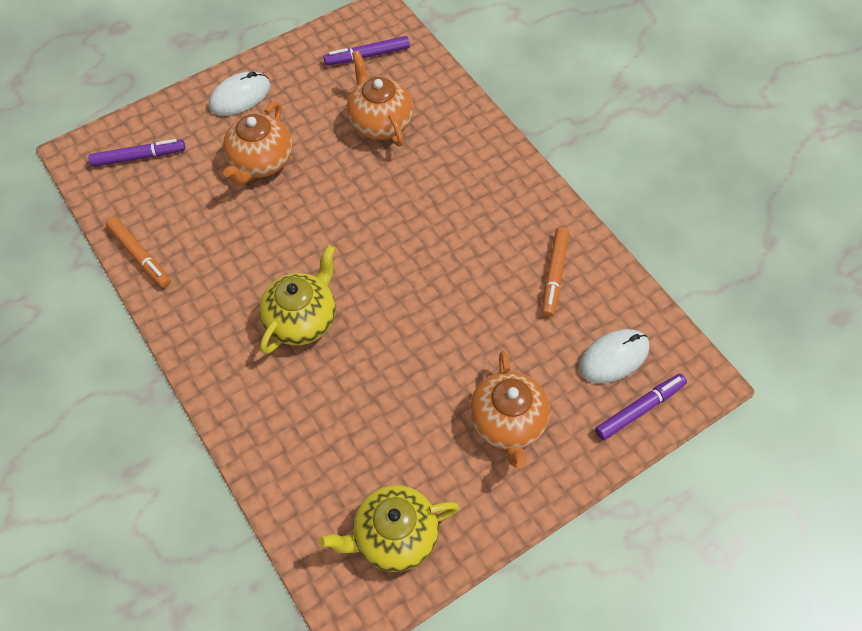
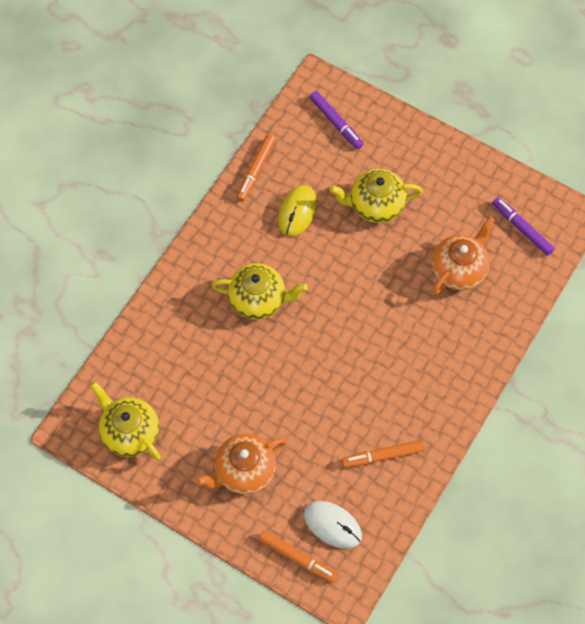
camera: 65 degrees right, 5 degrees up
white mouse [209,72,270,116] -> none
orange teapot [223,101,292,186] -> yellow teapot [330,169,423,223]
purple marker [595,374,687,440] -> orange marker [259,531,338,583]
none -> yellow mouse [278,185,317,237]

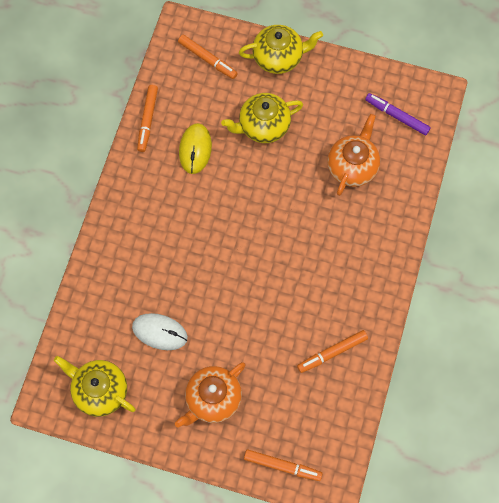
camera: 15 degrees left, 5 degrees up
yellow teapot [211,263,308,320] -> yellow teapot moved to [239,25,323,74]
white mouse [304,501,362,549] -> white mouse moved to [132,313,188,350]
purple marker [310,91,363,149] -> orange marker [178,35,238,79]

